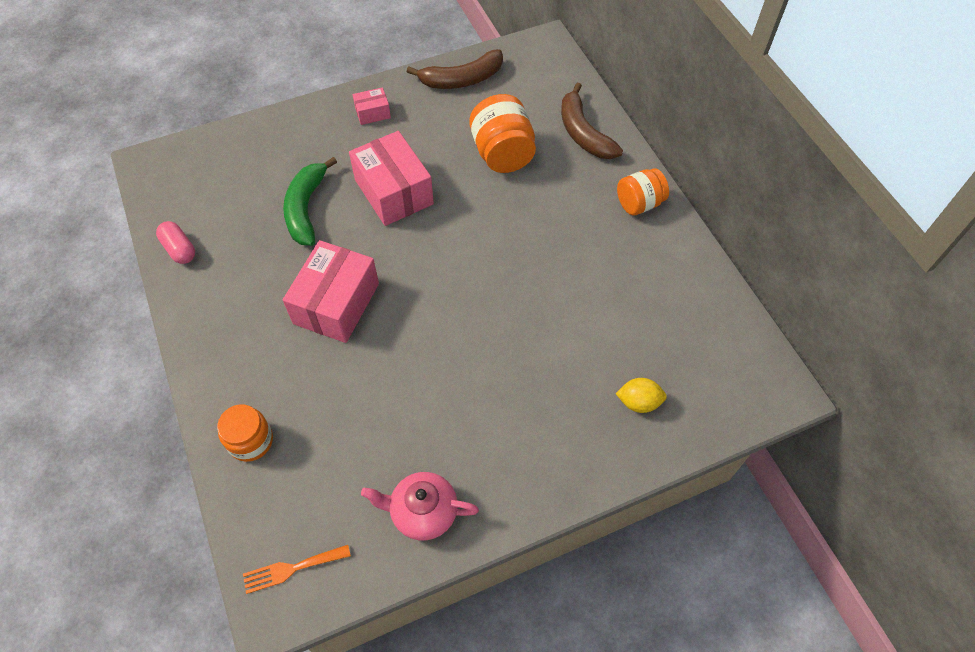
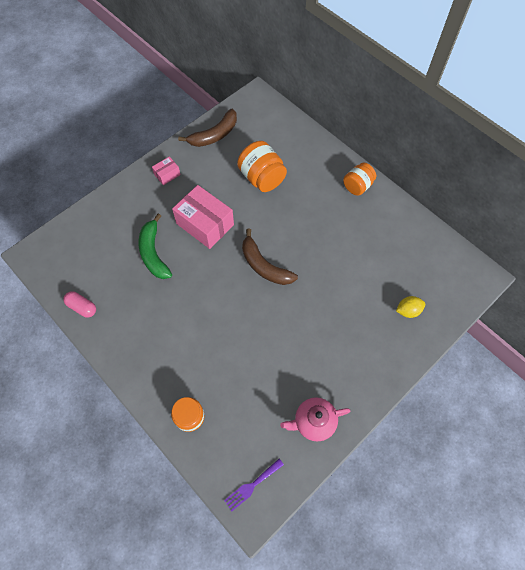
camera: 20 degrees left, 5 degrees up
orange fork [243,545,351,594] -> purple fork [224,459,284,511]
pink box [283,240,379,343] -> none
brown banana [561,82,623,159] -> brown banana moved to [242,229,298,285]

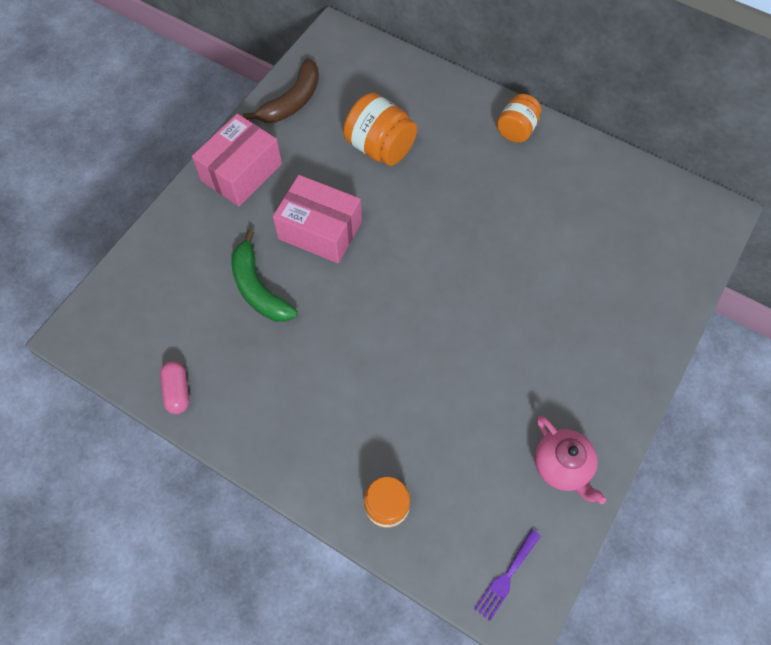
camera: 15 degrees left, 0 degrees up
pink capsule [63,291,96,317] -> pink capsule turned 60 degrees clockwise [160,361,189,414]
pink box [152,156,181,185] -> pink box [192,114,282,206], size x2.08
brown banana [242,229,298,285] -> none
pink teapot [280,397,350,441] -> pink teapot turned 90 degrees counterclockwise [535,416,606,504]
yellow lemon [396,296,425,318] -> none

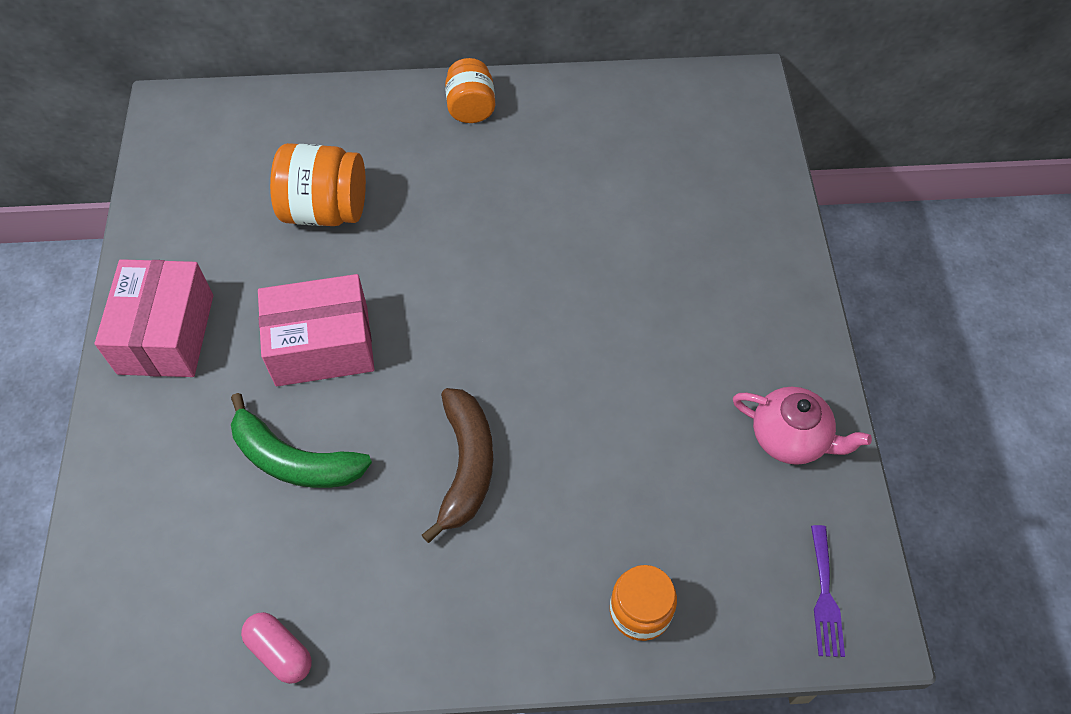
camera: 35 degrees left, 5 degrees down
brown banana [243,58,319,123] -> brown banana moved to [422,388,493,543]

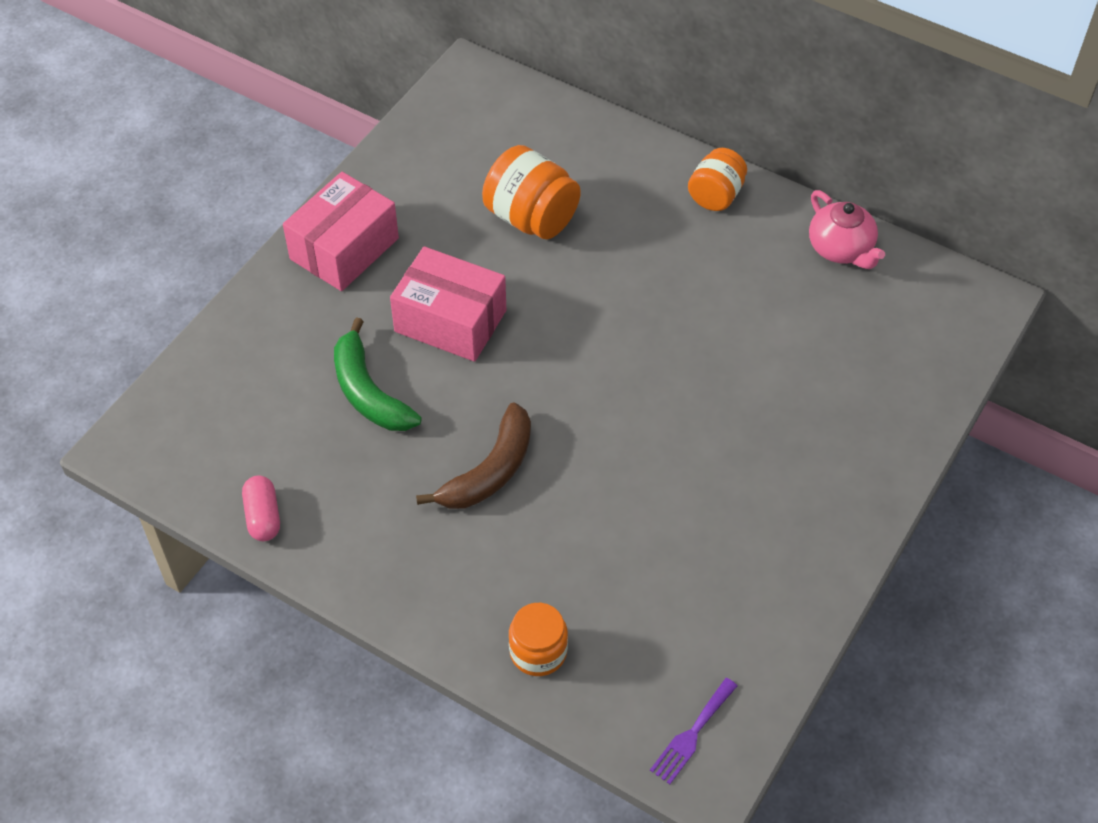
camera: 35 degrees right, 5 degrees down
pink teapot [733,387,872,465] -> pink teapot moved to [809,190,885,269]

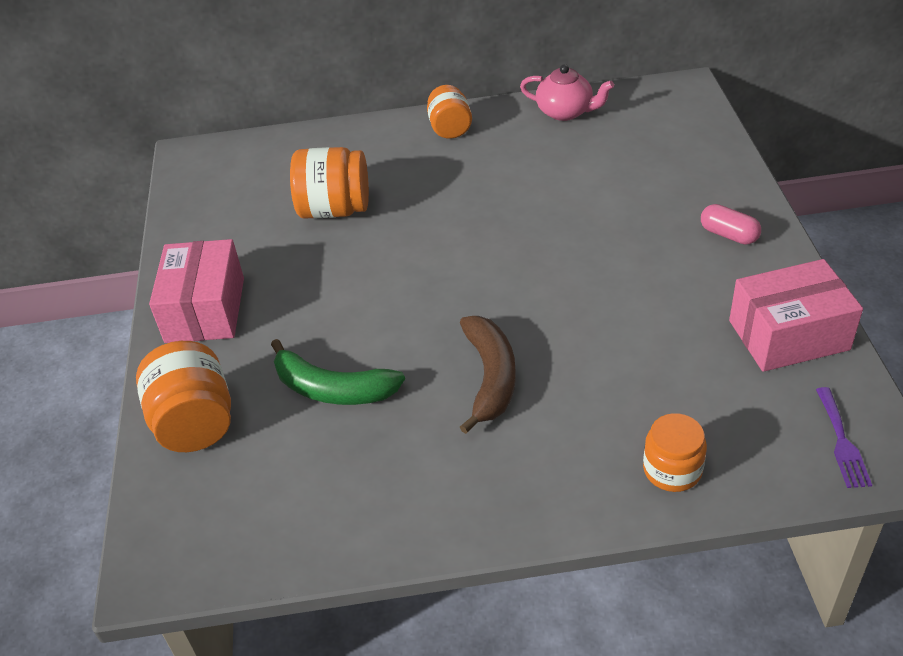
camera: 35 degrees left, 10 degrees down
pink capsule [242,475,280,541] -> pink capsule moved to [701,204,761,245]
pink box [390,247,506,362] -> pink box moved to [729,259,863,372]
none -> orange jar [136,341,231,452]

